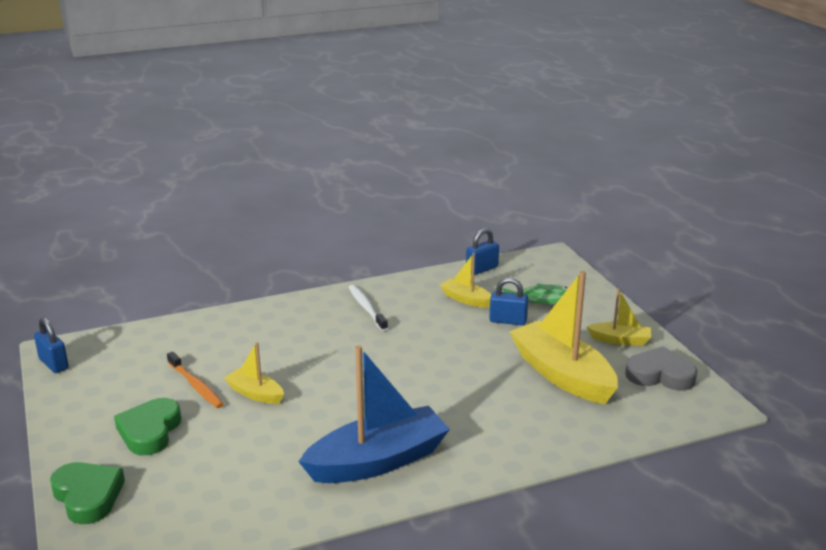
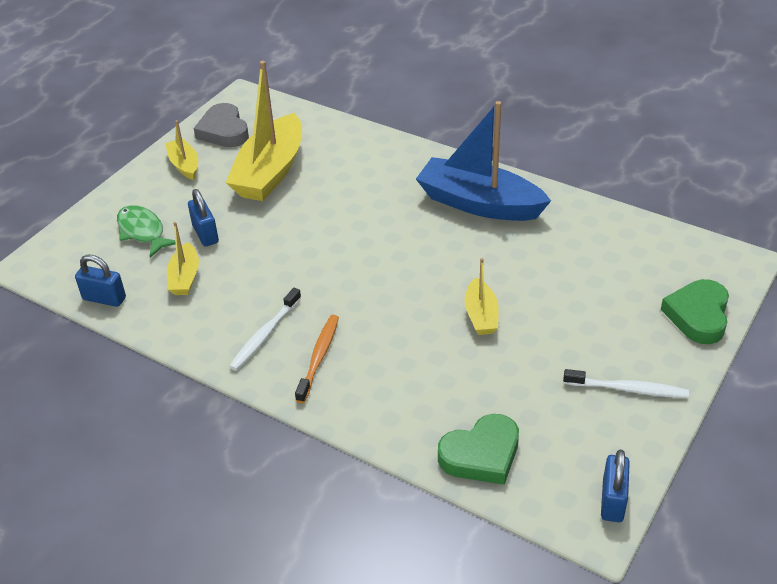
camera: 125 degrees left, 15 degrees up
green heart [114,398,181,455] -> green heart moved to [438,414,519,485]
orange toothbrush [167,352,224,408] -> orange toothbrush moved to [295,315,339,403]
none -> white toothbrush [563,369,689,398]

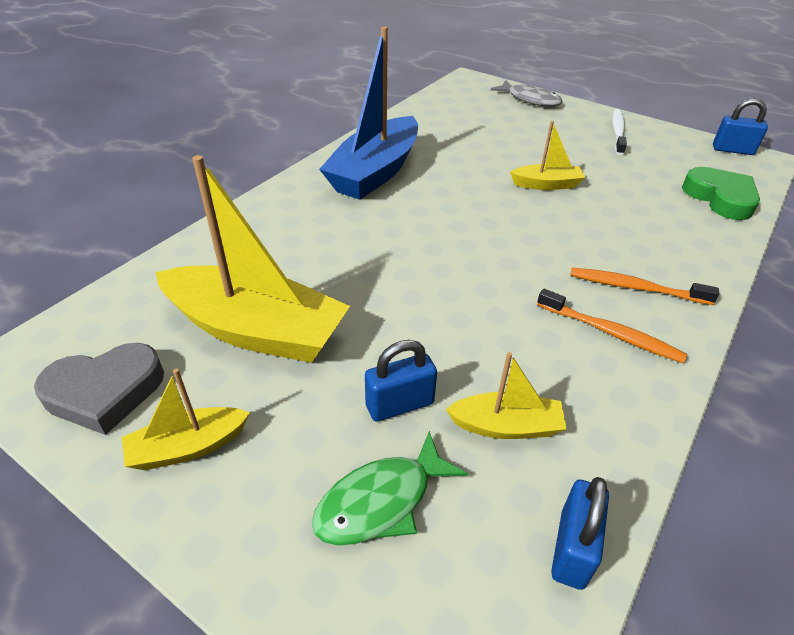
camera: 90 degrees left, 0 degrees up
white toothbrush [229,288,301,370] -> orange toothbrush [537,289,687,363]
green heart [661,279,729,344] -> grey fish [491,80,562,106]

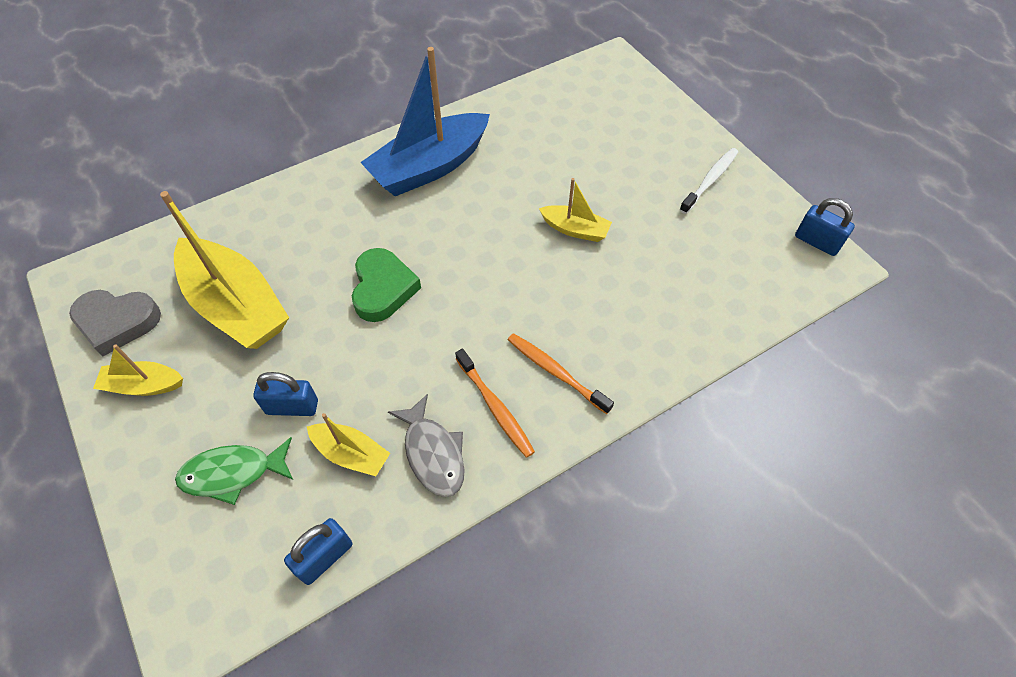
camera: 25 degrees right, 15 degrees up
grey fish [491,80,562,106] -> grey fish moved to [388,394,465,497]
green heart [682,167,760,220] -> green heart moved to [352,248,421,322]

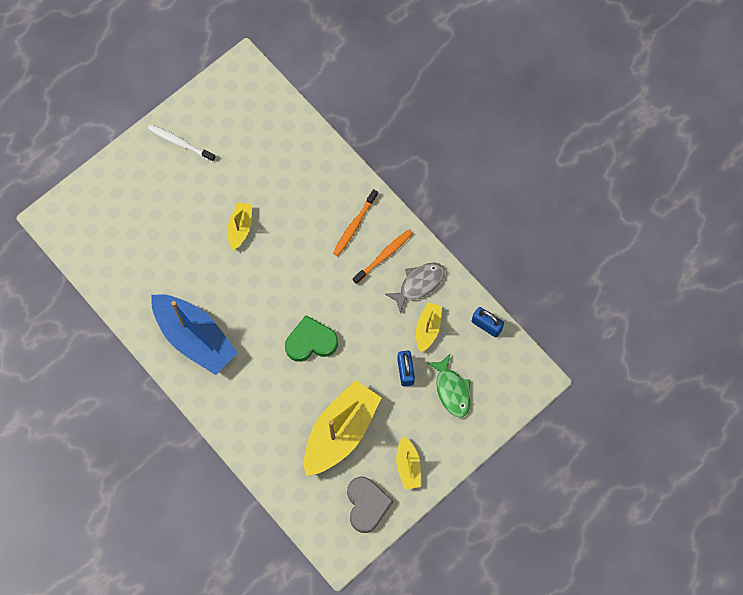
camera: 100 degrees left, 15 degrees up
blue padlock [795,198,855,256] -> none

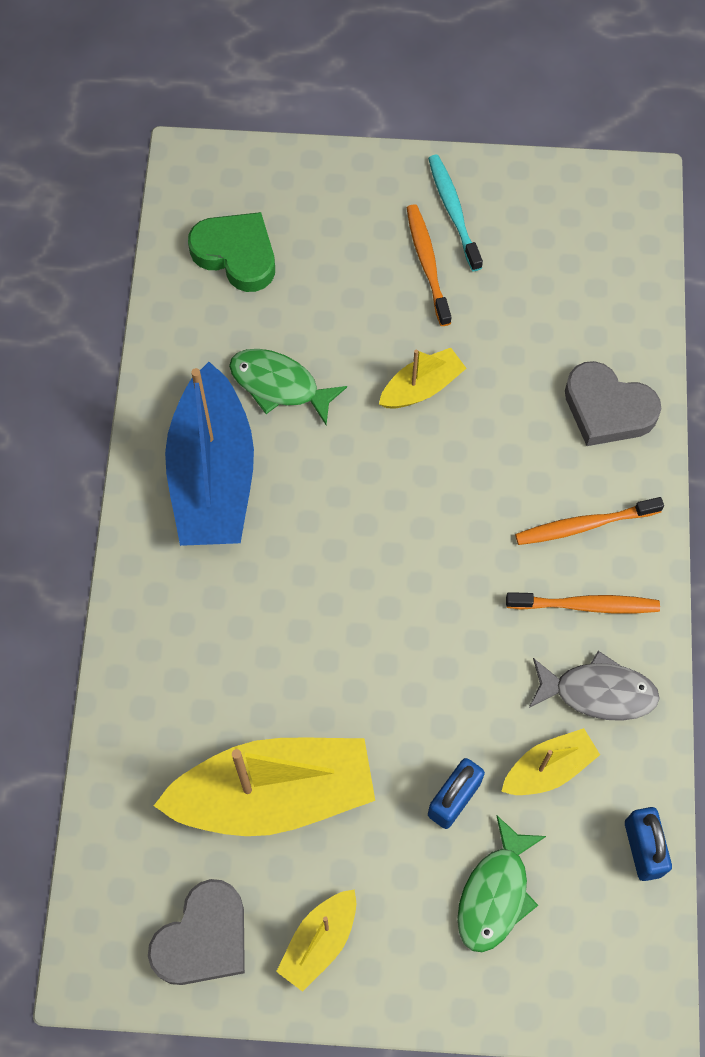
camera: 45 degrees right, 5 degrees down
white toothbrush [148,124,216,162] -> turquoise toothbrush [428,155,483,271]
green heart [285,315,338,362] -> green heart moved to [188,212,275,292]
none -> green fish [229,349,347,425]
none -> orange toothbrush [407,204,451,326]
none -> grey heart [565,361,661,446]

